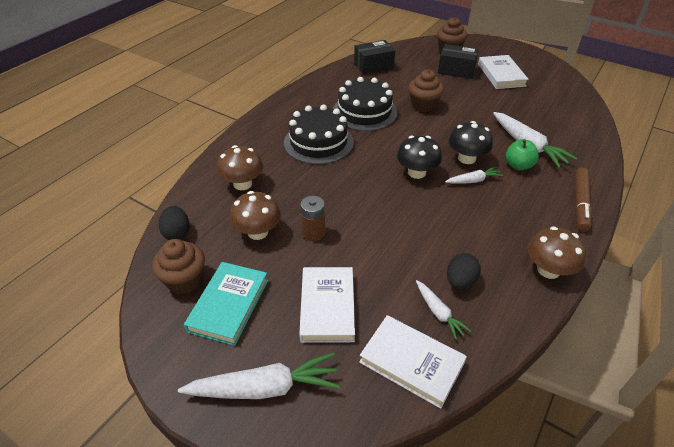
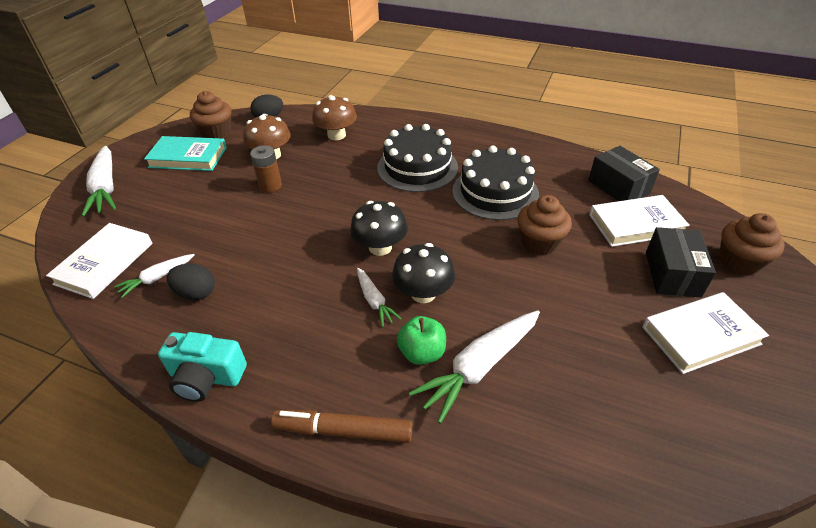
camera: 80 degrees right, 0 degrees up
white book [299,267,355,343] -> white book moved to [589,195,690,247]
brown mushroom [528,226,586,279] -> turquoise camera [158,332,247,402]

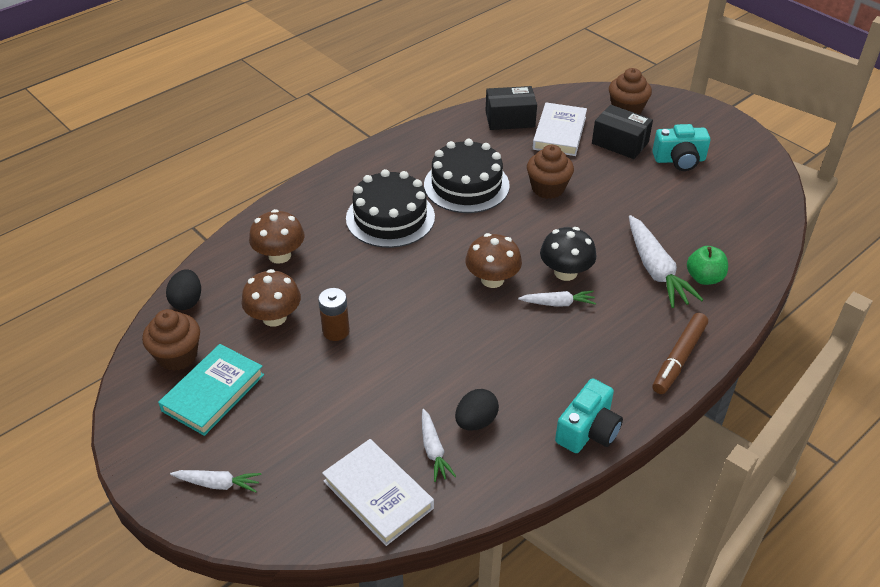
camera: 65 degrees left, 0 degrees up
white carrot [82,146,116,217] -> white carrot [170,470,261,493], size x0.55
black mushroom [350,201,408,256] -> brown mushroom [465,233,522,288]
green apple [397,316,446,365] -> green apple moved to [687,246,728,285]
white book [642,292,769,374] -> turquoise camera [652,124,710,171]

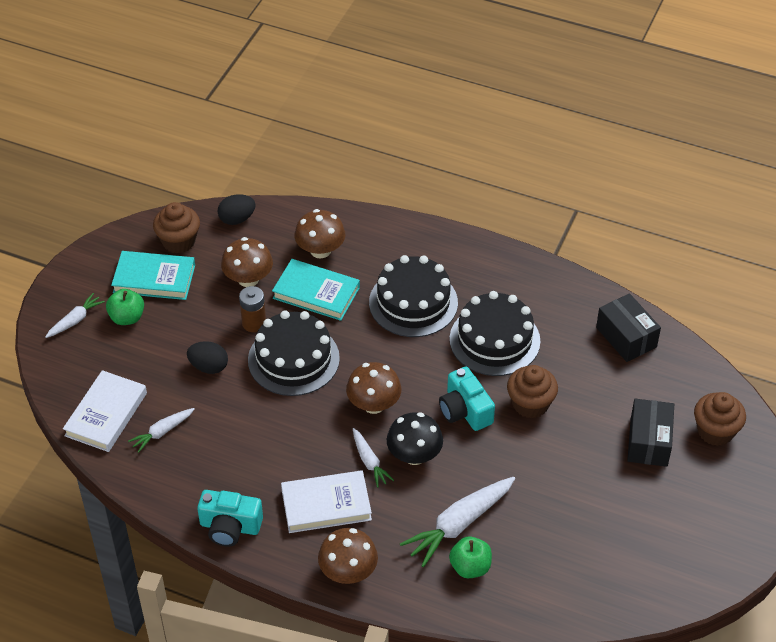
camera: 65 degrees right, 5 degrees up
white carrot [170,470,261,493] -> white carrot turned 120 degrees counterclockwise [45,293,105,338]
black egg [455,389,499,430] -> black egg moved to [187,341,228,374]
white book [533,102,587,156] -> white book moved to [281,470,372,533]
turquoise camera [652,124,710,171] -> turquoise camera moved to [439,367,495,431]
brown marker [653,313,708,394] -> brown mushroom [318,528,378,584]
none -> green apple [106,289,144,325]
none -> black cake [248,310,340,396]
none -> turquoise book [272,259,360,321]

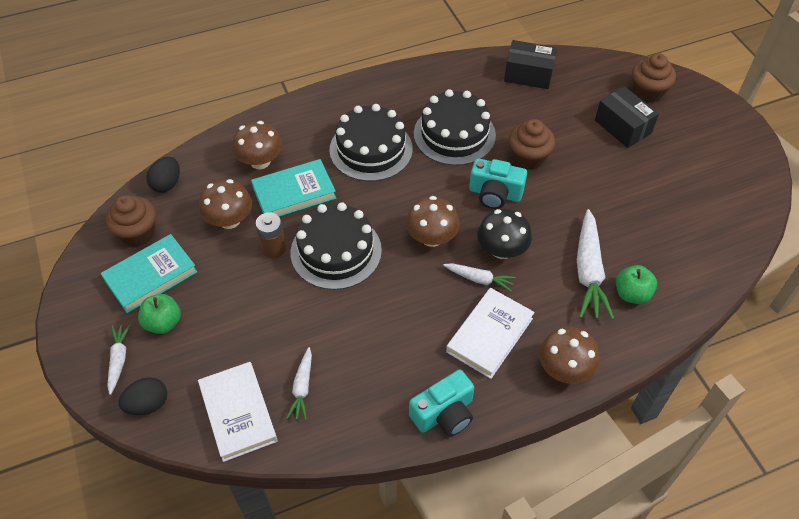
camera: 45 degrees left, 5 degrees up
black egg [187,341,228,374] -> black egg moved to [118,377,167,415]

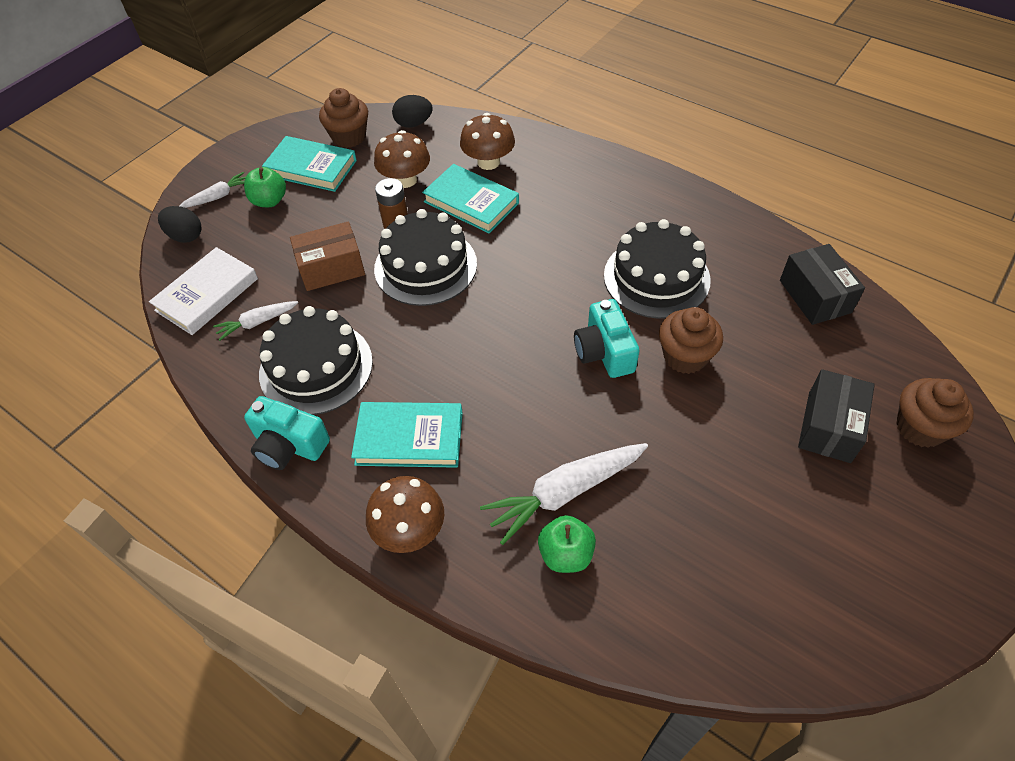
camera: 60 degrees right, 0 degrees up
black cake [329,104,413,181] -> black cake moved to [259,306,373,415]
brown mushroom [406,196,460,247] -> none
white carrot [443,263,516,292] -> none
white book [446,288,535,379] -> turquoise book [351,402,463,468]
black mushroom [478,209,532,259] -> none
none -> brown box [290,221,365,291]

